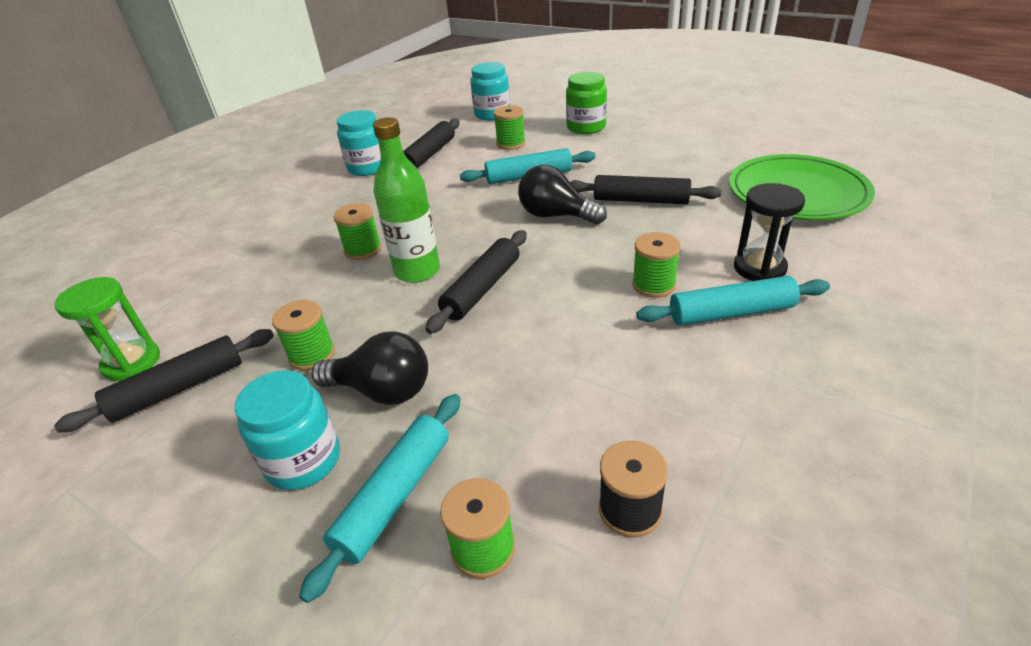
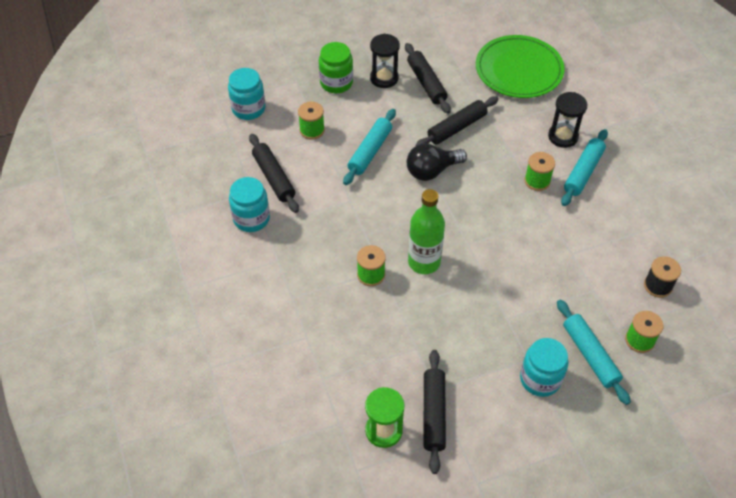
camera: 55 degrees left, 15 degrees up
green spool [272,300,335,371] -> none
black light bulb [311,331,428,405] -> none
black rolling pin [425,230,527,334] -> black rolling pin moved to [405,43,451,114]
none -> black hourglass [370,34,400,88]

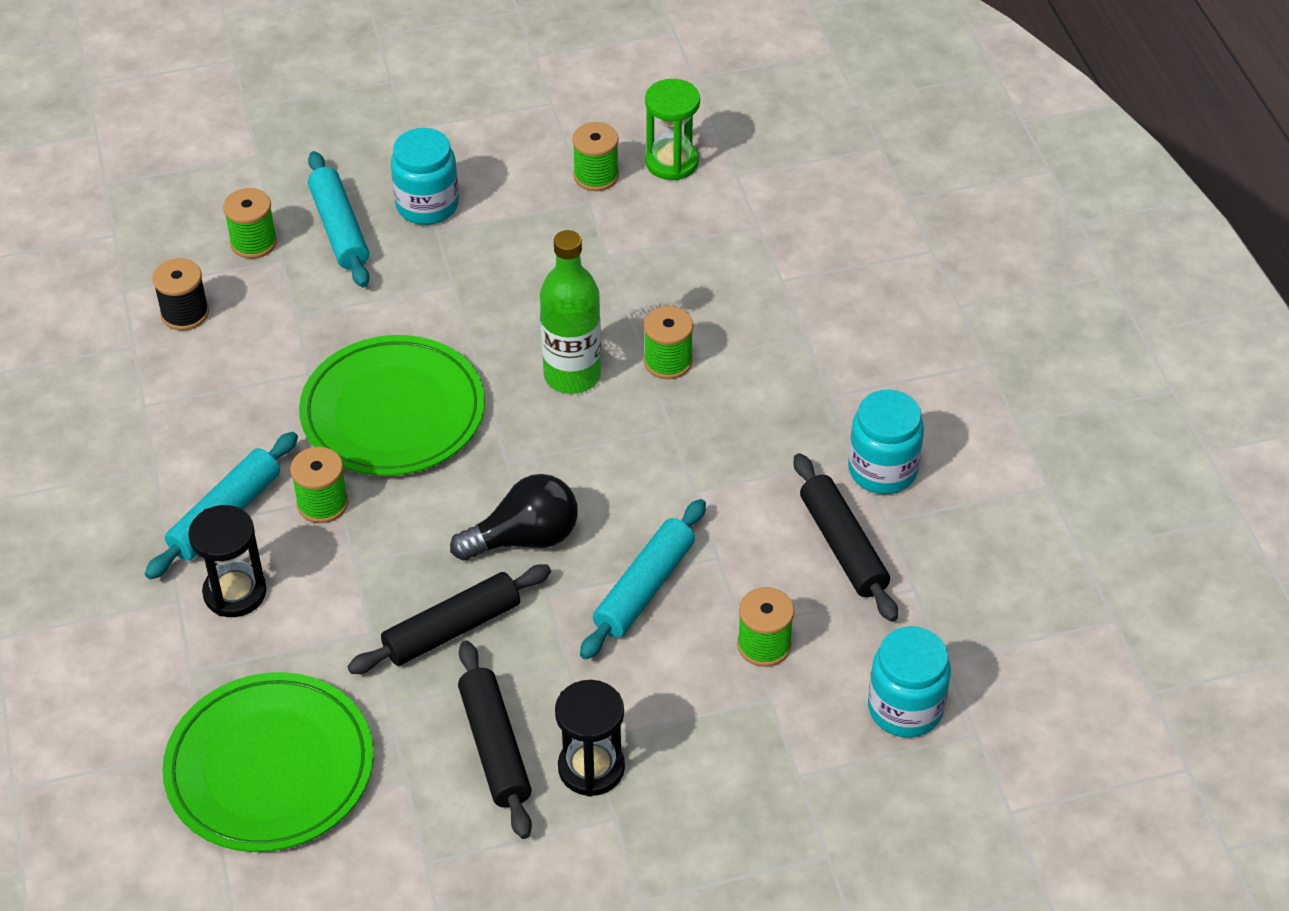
camera: 175 degrees left, 5 degrees down
green jar [319,42,353,93] -> none
black rolling pin [423,350,446,474] -> green spool [572,122,619,191]
none -> green plate [299,335,485,476]

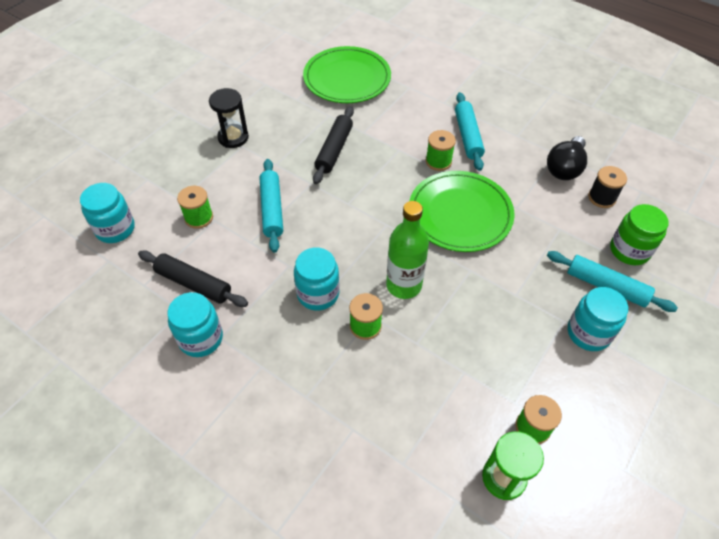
camera: 140 degrees right, 5 degrees up
black hourglass [188,505,267,617] -> none
green spool [223,188,277,259] -> green jar [610,204,669,265]
black light bulb [450,474,578,561] -> black light bulb moved to [547,136,587,180]
black rolling pin [458,640,532,839] -> none
none -> turquoise jar [294,247,340,311]

